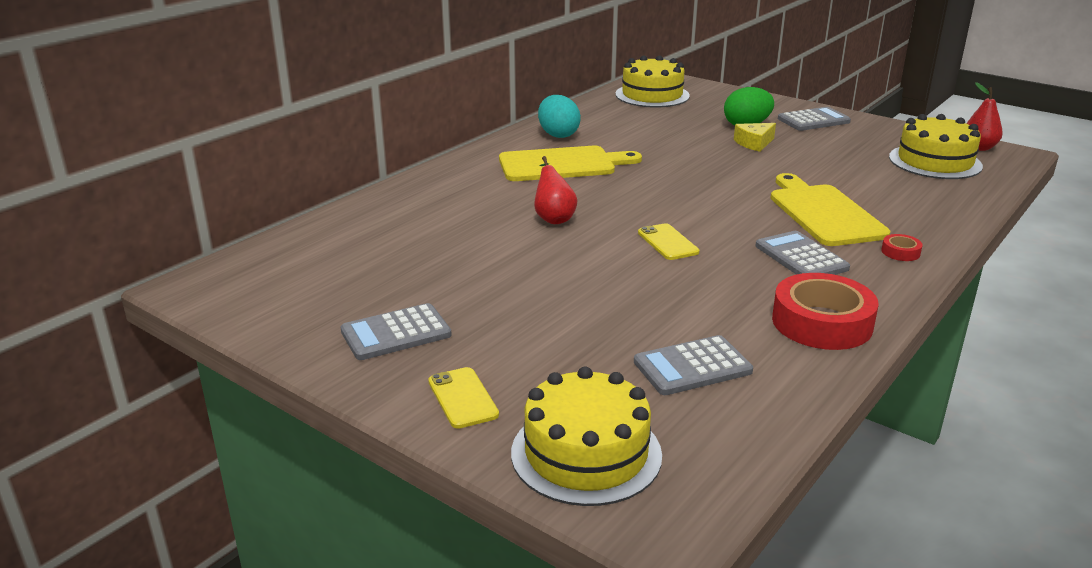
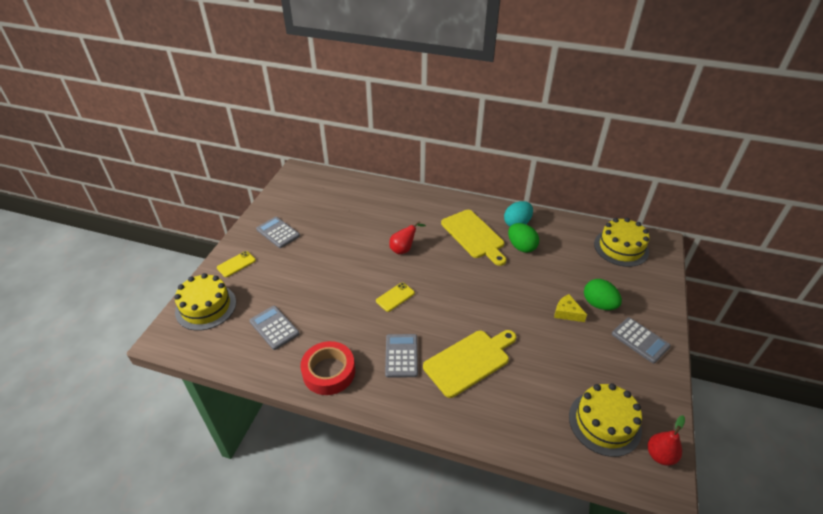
camera: 70 degrees right, 15 degrees up
grey calculator [755,231,850,275] -> grey calculator turned 45 degrees counterclockwise [385,334,418,378]
red tape [881,234,923,261] -> none
none -> green egg [508,223,539,253]

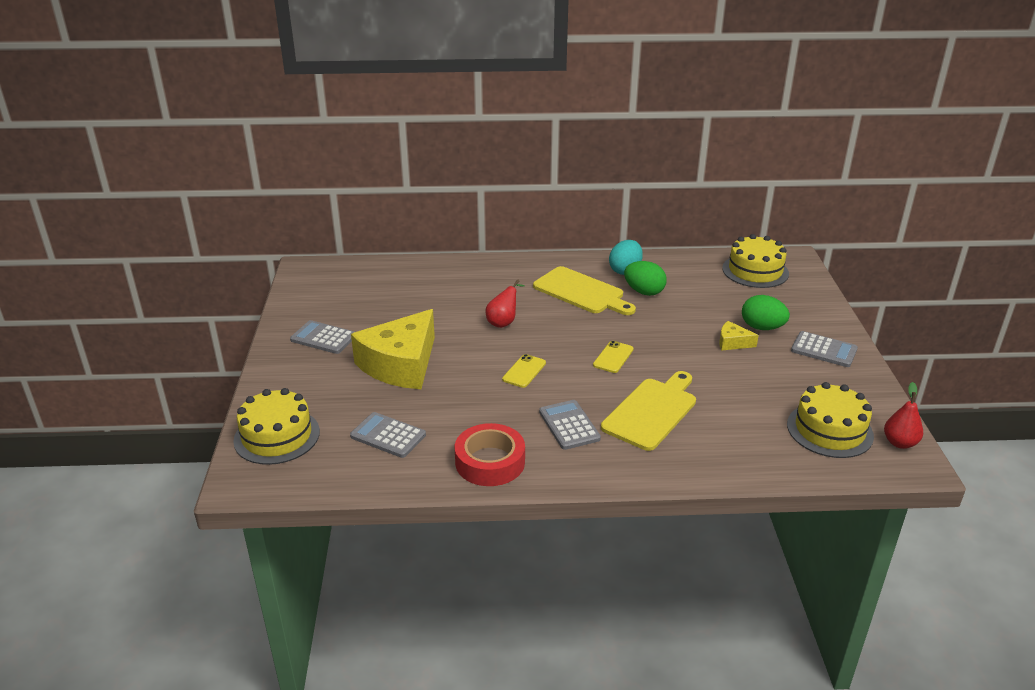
camera: 20 degrees left, 10 degrees down
yellow phone [217,251,256,277] -> yellow phone moved to [593,341,634,373]
none -> yellow cheese [351,309,435,389]

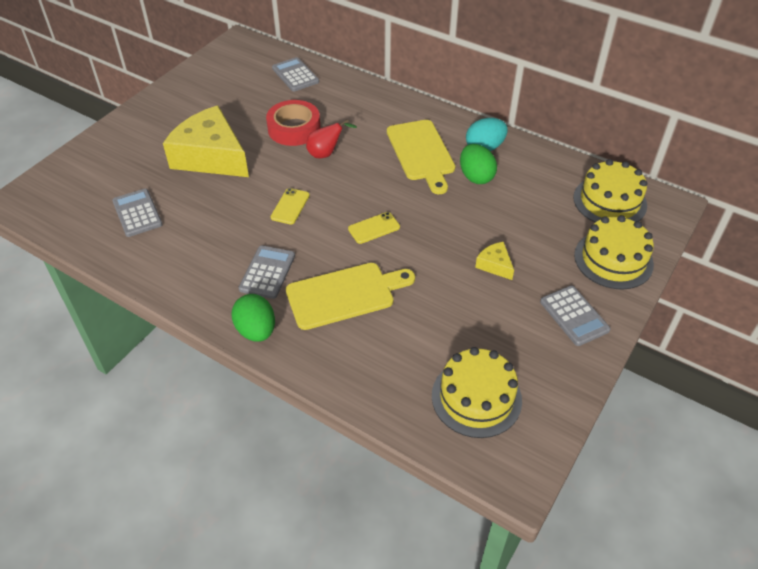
camera: 35 degrees right, 15 degrees up
yellow cake [233,388,320,465] -> yellow cake moved to [574,215,654,290]
grey calculator [290,320,354,354] -> grey calculator moved to [272,57,319,91]
yellow cheese [351,309,435,389] -> yellow cheese turned 60 degrees clockwise [163,105,249,177]
red tape [455,423,525,486] -> red tape moved to [266,100,320,146]
yellow phone [502,354,546,388] -> yellow phone turned 45 degrees counterclockwise [270,188,310,224]
green egg [742,295,790,330] -> green egg moved to [231,294,275,342]
red pear [884,382,923,449] -> none

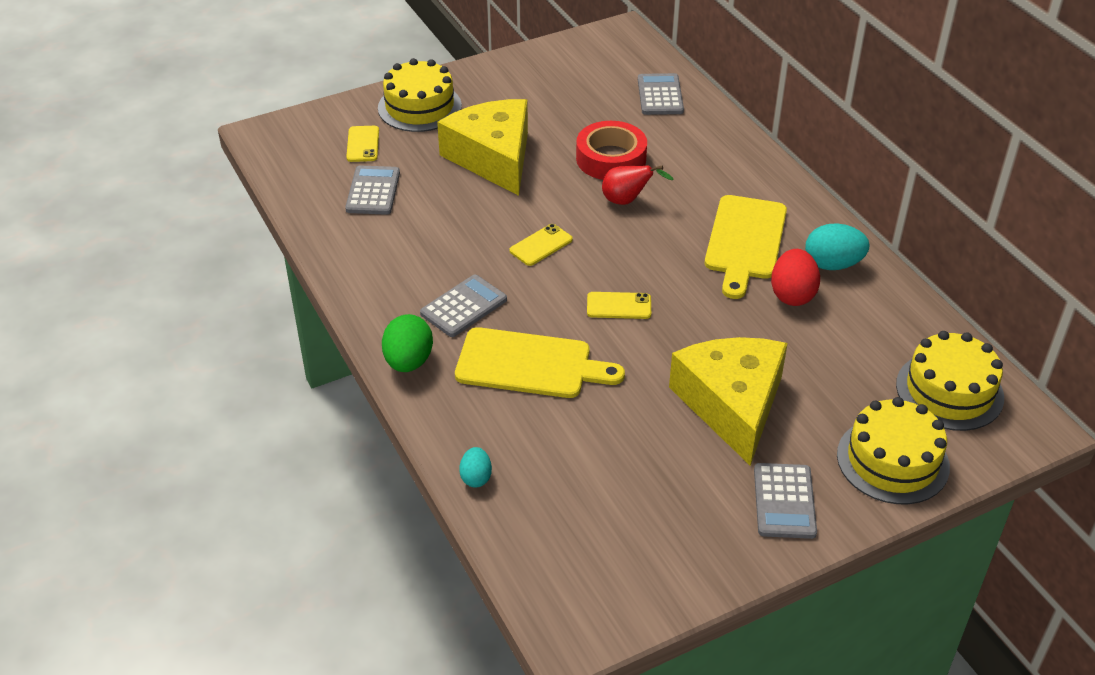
camera: 30 degrees right, 5 degrees down
yellow cake [432,347,522,438] -> yellow cake moved to [378,58,462,132]
green egg [460,144,497,184] -> red egg [771,249,820,306]
yellow cheese [475,242,514,280] -> yellow cheese [669,337,788,466], size x2.38
none -> yellow phone [346,126,379,162]
none -> turquoise egg [459,447,492,488]

